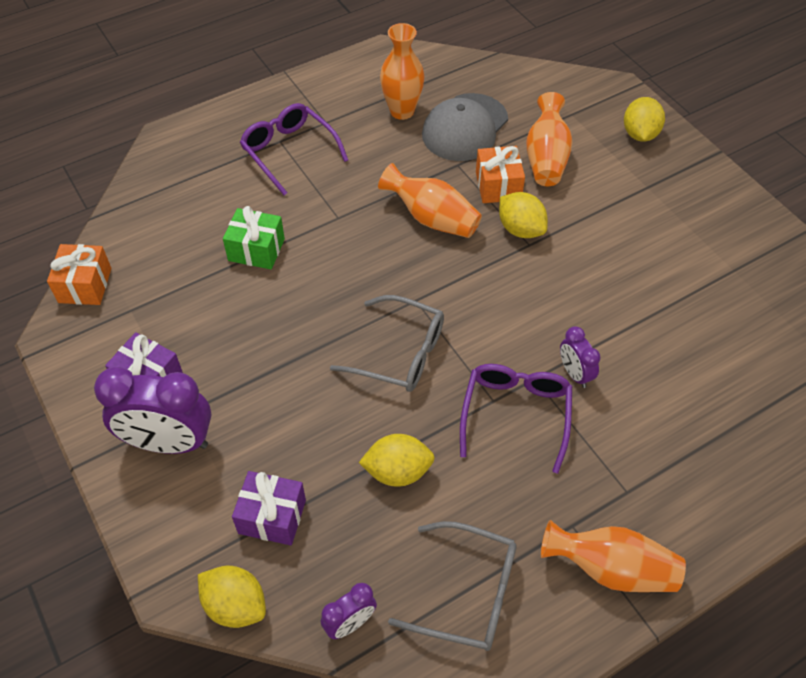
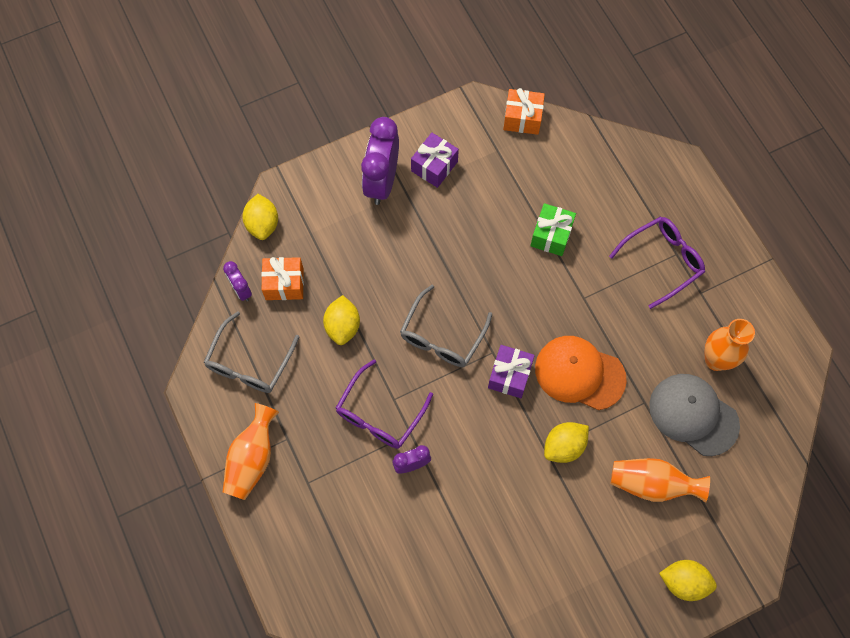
camera: 95 degrees right, 15 degrees up
yellow lemon [198,565,266,628] -> yellow lemon turned 45 degrees counterclockwise [242,194,278,240]
purple gift [232,471,306,545] -> purple gift moved to [488,345,535,398]
orange vase [378,163,482,238] -> orange cap [535,336,627,410]
purple glasses [460,364,572,474] -> purple glasses turned 105 degrees clockwise [336,359,433,449]
orange gift [476,146,525,203] -> orange gift moved to [261,257,304,300]

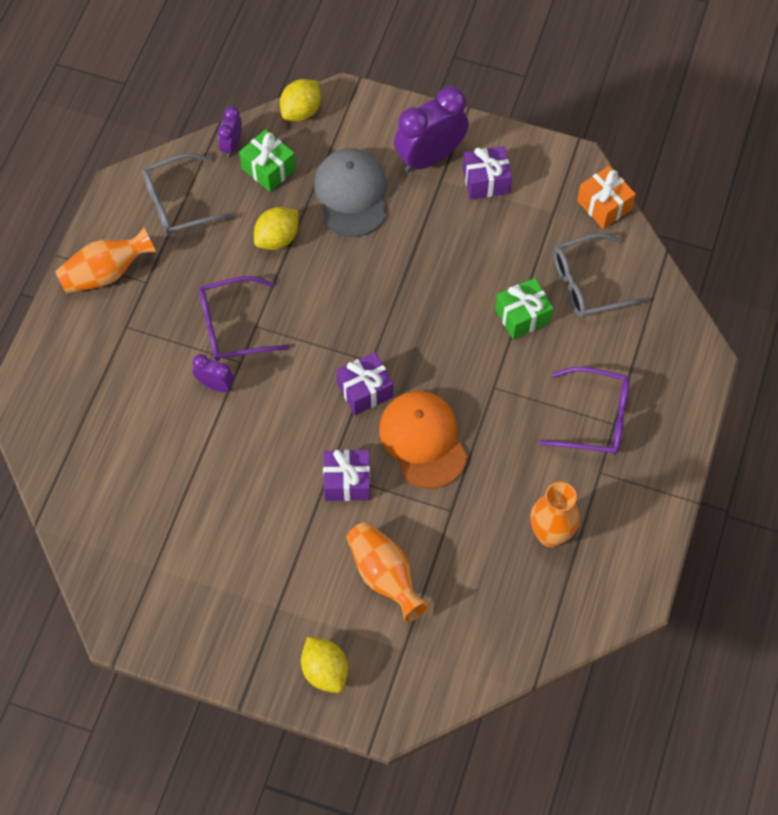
camera: 45 degrees right, 5 degrees down
orange gift [261,257,304,300] -> green gift [239,129,296,192]
grey glasses [400,285,492,367] -> grey glasses moved to [554,233,649,318]
yellow lemon [544,422,589,463] -> purple gift [323,450,370,501]
grey cap [649,374,740,456] -> grey cap moved to [314,148,387,237]

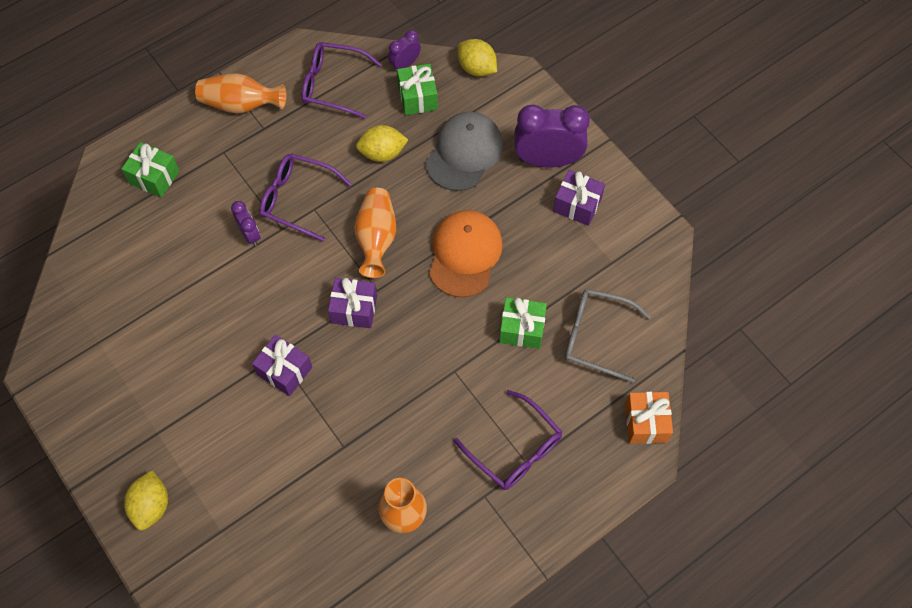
camera: 35 degrees right, 0 degrees up
grey glasses [142,153,237,236] -> purple glasses [302,42,382,119]
yellow lemon [280,79,321,121] -> yellow lemon turned 60 degrees clockwise [457,39,497,77]
orange vase [347,522,430,622] -> orange vase moved to [354,188,396,278]
orange cap [379,391,467,489] -> orange cap moved to [429,210,503,298]
orange gift [577,166,636,229] -> orange gift moved to [625,392,673,444]
none -> green gift [121,142,179,198]

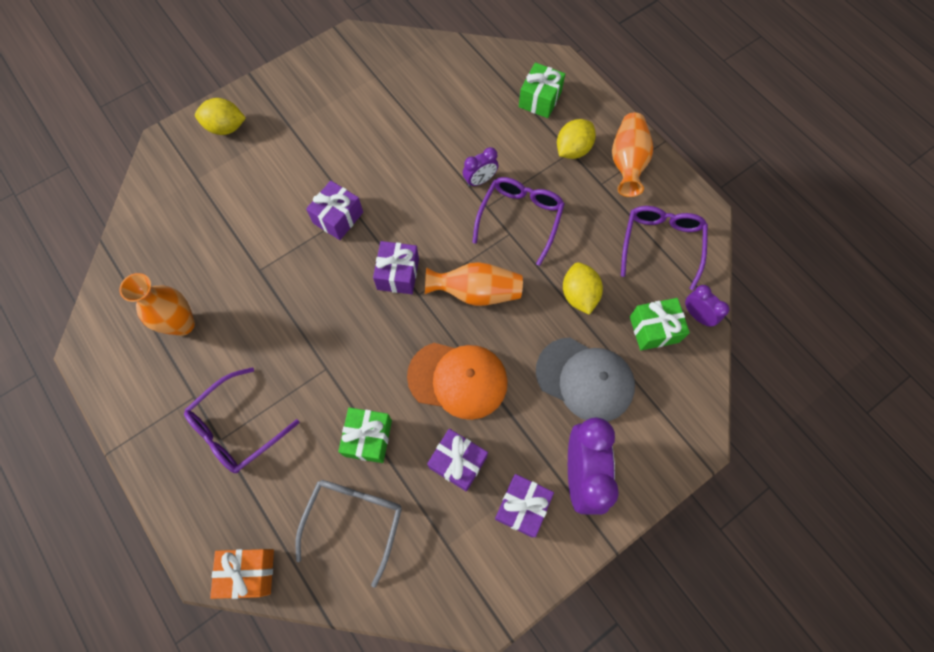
camera: 90 degrees right, 5 degrees up
yellow lemon [457,39,497,77] -> yellow lemon moved to [557,119,596,159]
none -> purple gift [427,429,488,492]

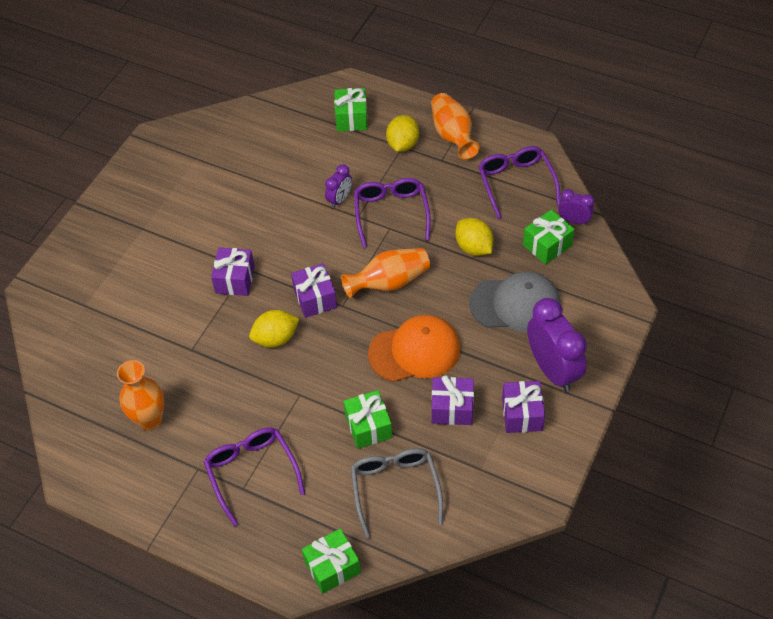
camera: 25 degrees left, 15 degrees down
purple glasses [184,367,300,473] -> purple glasses turned 135 degrees clockwise [204,427,305,526]
yellow lemon [195,98,246,135] -> yellow lemon moved to [249,310,299,348]
orange gift [210,549,274,599] -> green gift [302,529,361,594]

